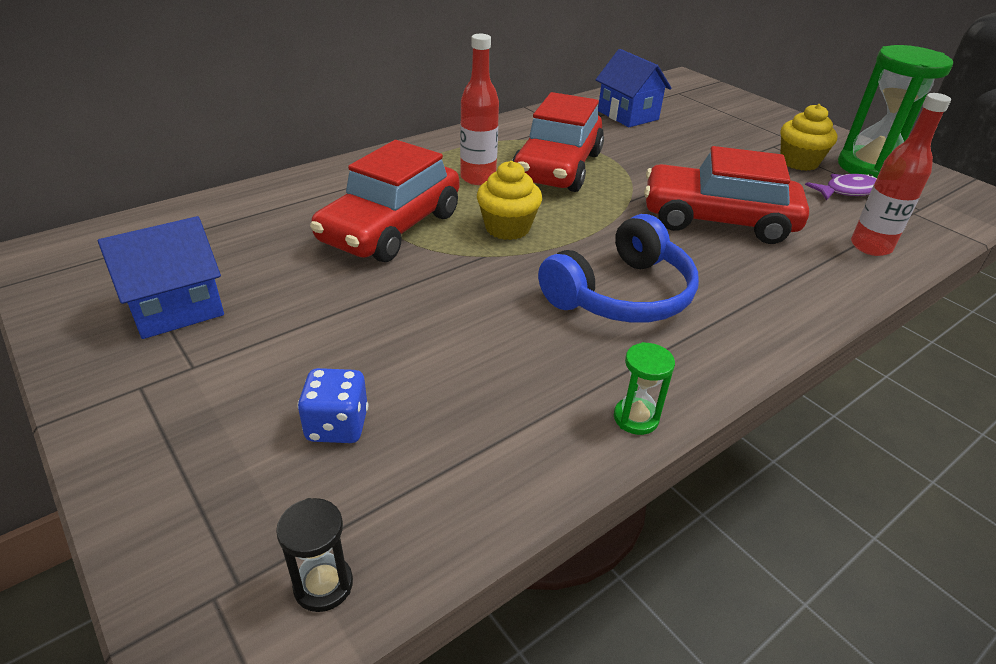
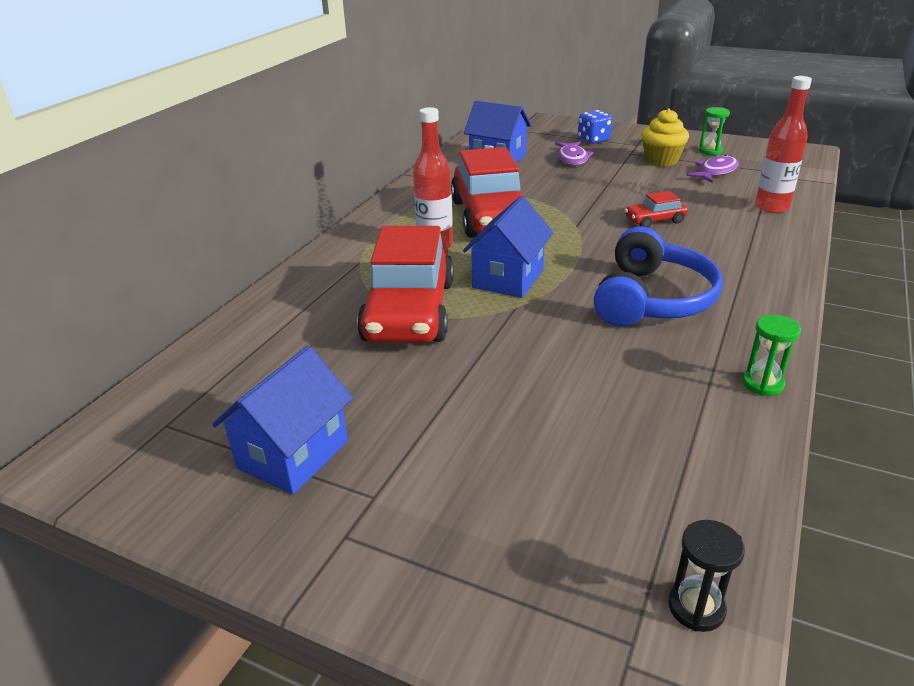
camera: 25 degrees left, 5 degrees down
blue dice [297,368,368,443] -> blue dice moved to [578,110,612,144]
yellow cupcake [477,161,542,240] -> blue house [463,196,554,298]
red car [644,146,809,244] -> red car [625,191,688,228], size x0.44
green hourglass [838,45,953,178] -> green hourglass [699,107,730,155], size x0.44
none -> purple fish [555,142,593,165]

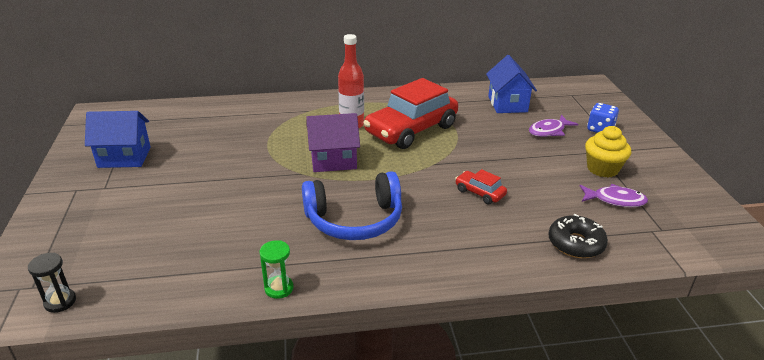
camera: 55 degrees right, 0 degrees up
red car [357,226,454,343] -> none
blue house [463,196,554,298] -> purple house [306,113,360,172]
green hourglass [699,107,730,155] -> none
red bottle [755,76,812,213] -> black donut [548,214,608,258]

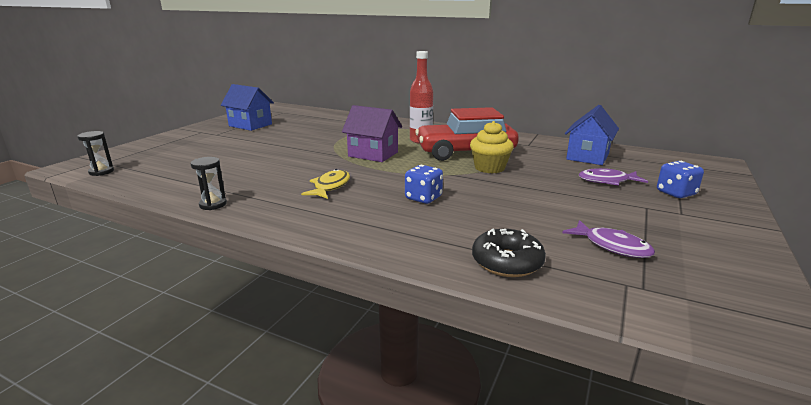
camera: 35 degrees right, 10 degrees down
green hourglass [259,240,293,299] -> black hourglass [190,157,227,210]
blue headphones [302,171,402,240] -> yellow fish [301,169,350,199]
red car [455,169,507,204] -> none
yellow cupcake [585,126,631,178] -> yellow cupcake moved to [470,121,514,173]
none -> blue dice [405,165,443,204]

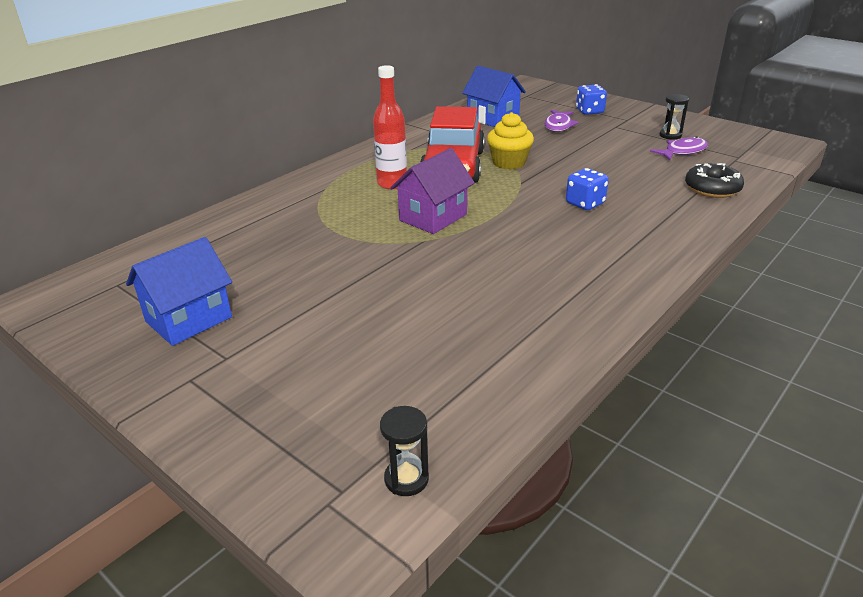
camera: 75 degrees left, 10 degrees up
black hourglass [190,157,227,210] -> black hourglass moved to [660,94,689,139]
yellow fish [301,169,350,199] -> none

